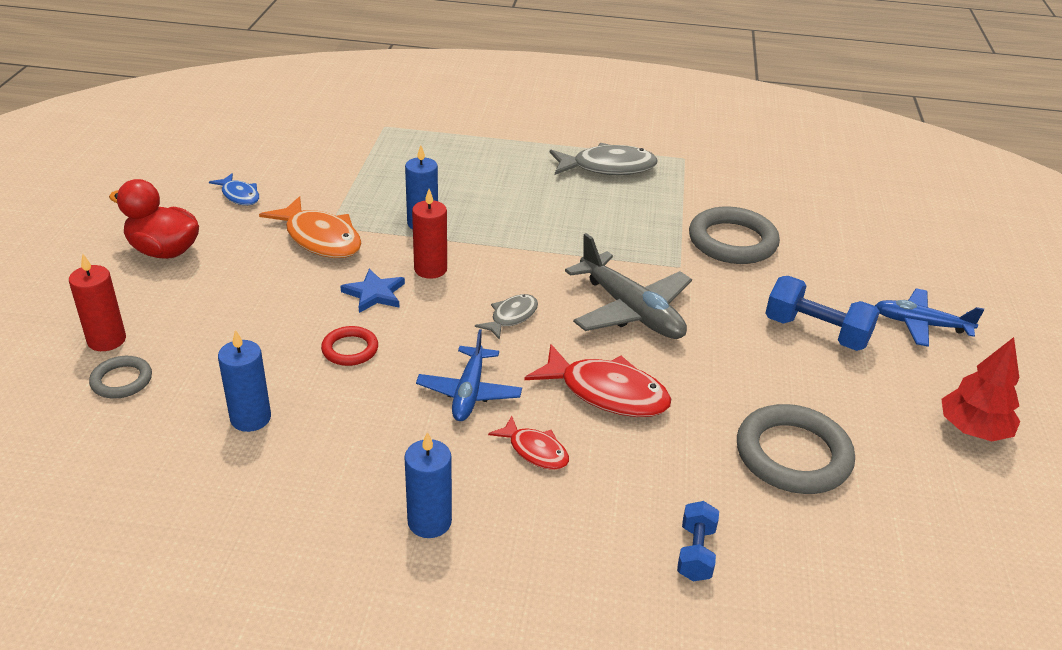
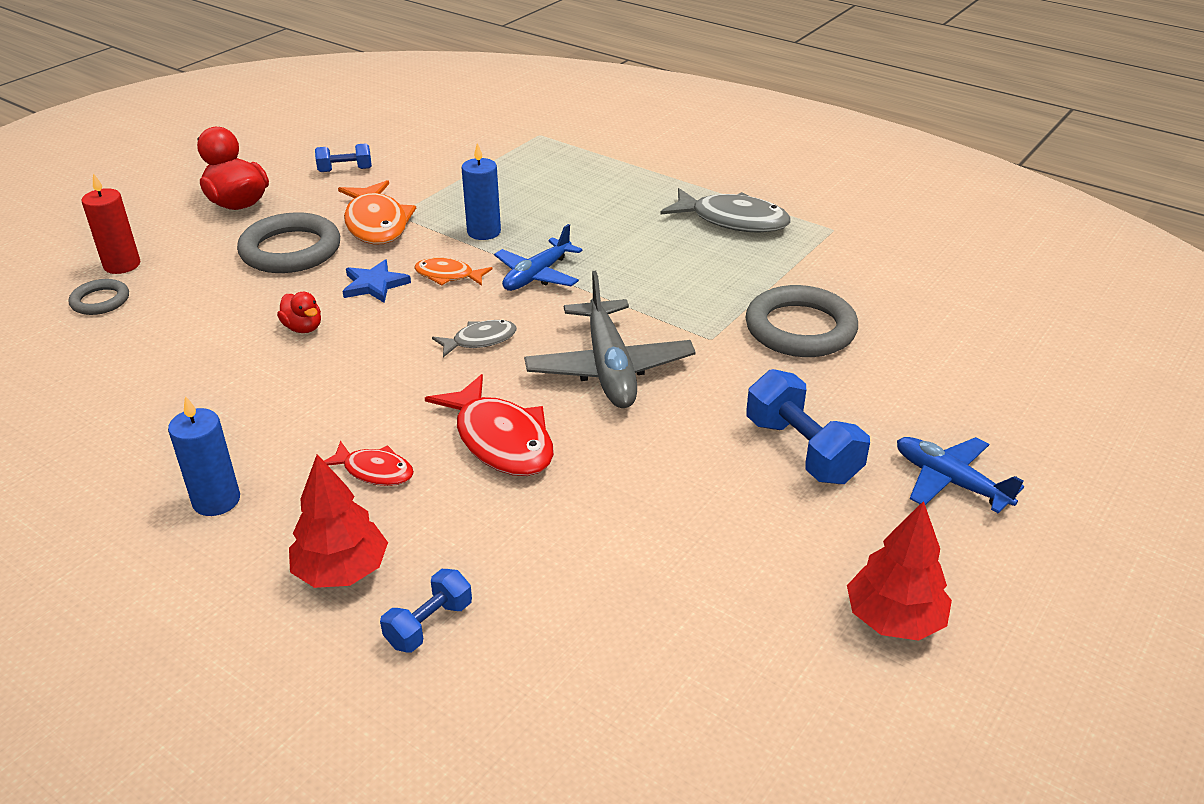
camera: 30 degrees right, 0 degrees up
blue fish [209,173,259,205] -> blue dumbbell [315,143,372,172]
blue candle [218,330,271,432] -> none
red ring [321,326,378,366] -> red duck [277,292,321,333]
red candle [412,189,447,279] -> orange fish [414,258,492,286]
blue plane [416,329,522,421] -> blue plane moved to [494,224,583,291]
red fish [488,416,569,470] -> red fish turned 45 degrees counterclockwise [324,441,414,486]
grey ring [737,404,855,494] -> grey ring moved to [237,212,340,273]
none -> red tree [289,454,388,588]

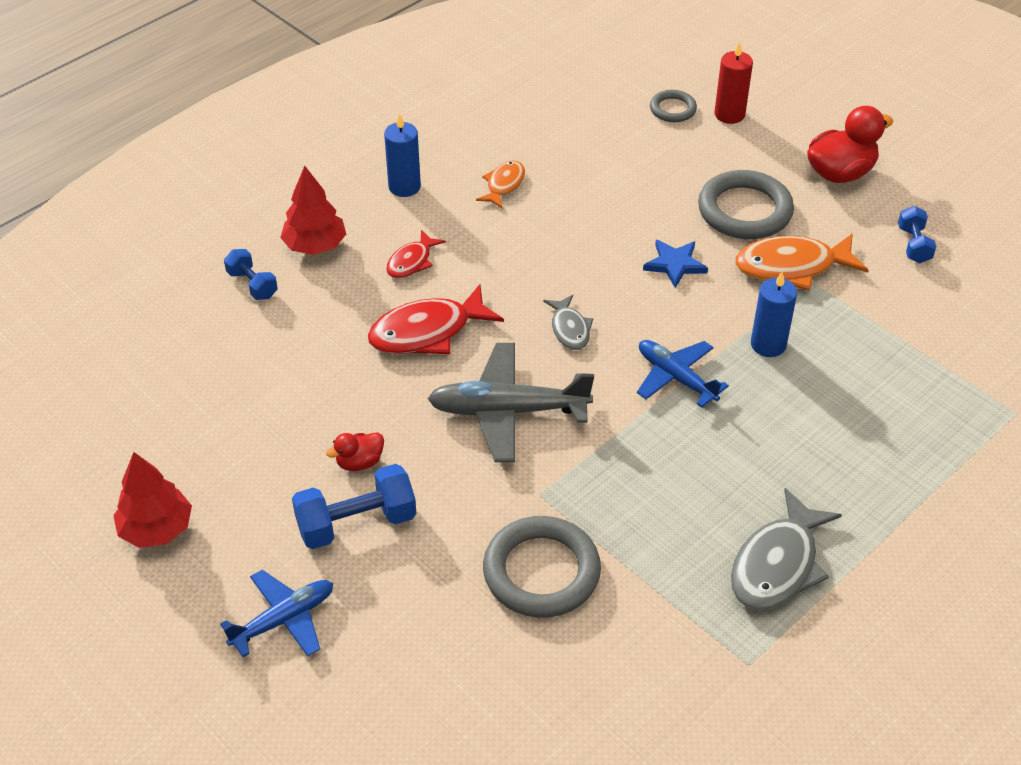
camera: 100 degrees right, 10 degrees up
red duck [277,292,321,333] -> red duck moved to [326,432,384,471]
orange fish [414,258,492,286] -> orange fish moved to [476,161,525,208]

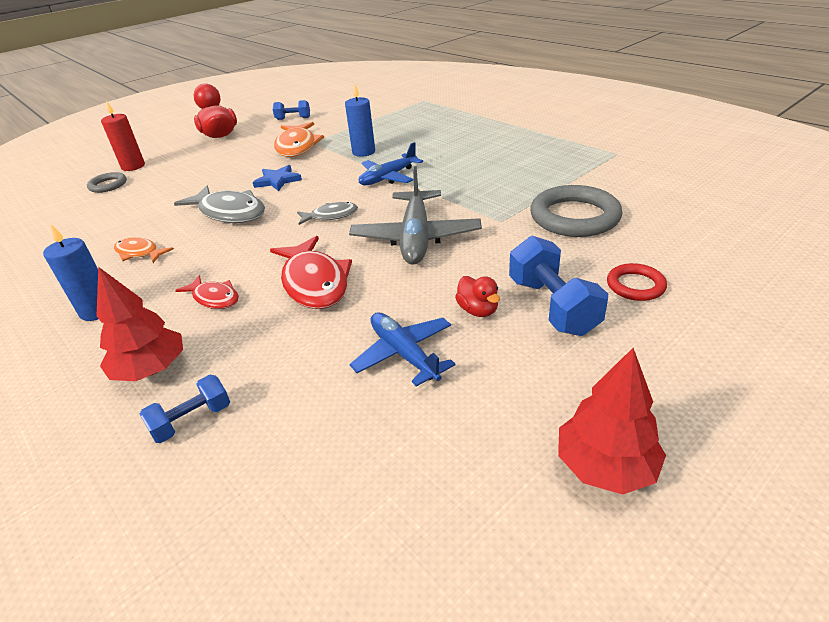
camera: 85 degrees left, 10 degrees down
blue plane [220,570,333,657] -> blue plane moved to [350,312,455,387]
grey ring [698,170,794,239] -> none
grey fish [731,488,842,610] -> grey fish moved to [174,186,265,223]
none -> red ring [607,263,667,301]

